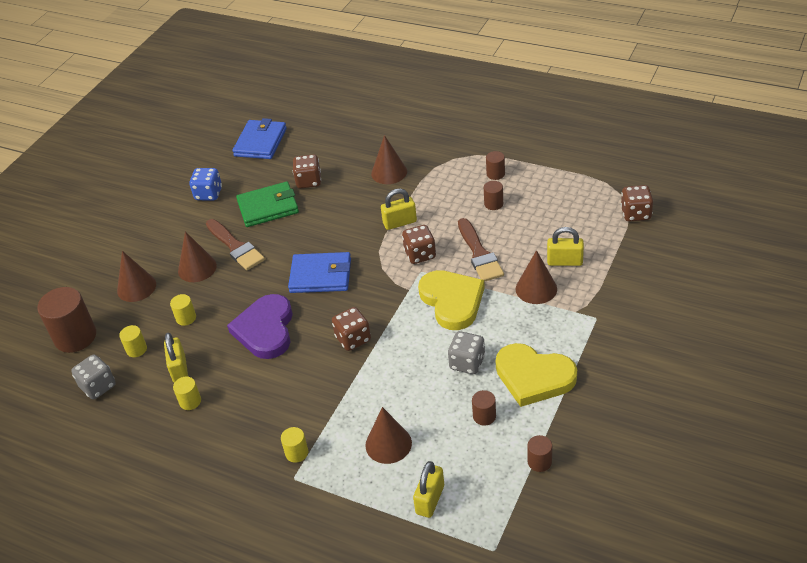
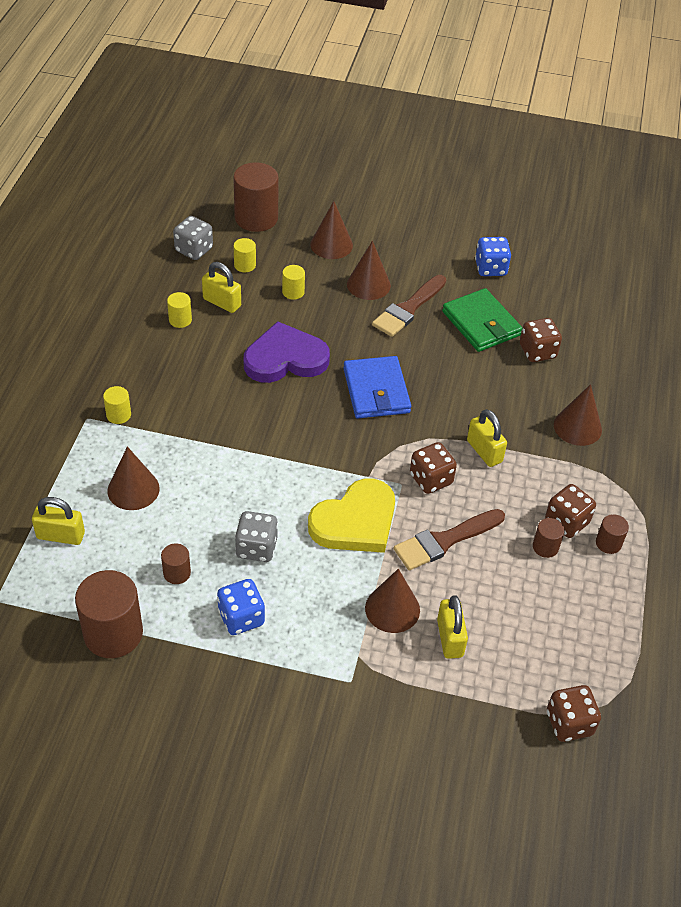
camera: 70 degrees right, 5 degrees up
yellow padlock [164,333,188,383] -> yellow padlock turned 60 degrees clockwise [202,262,241,313]
blue wallet [232,118,287,159] -> none
brown dice [332,307,371,351] -> brown dice moved to [545,484,596,538]
yellow heart [496,343,577,407] -> blue dice [217,579,265,635]
brown cylinder [527,435,552,472] -> brown cylinder [75,570,143,658], size x2.06

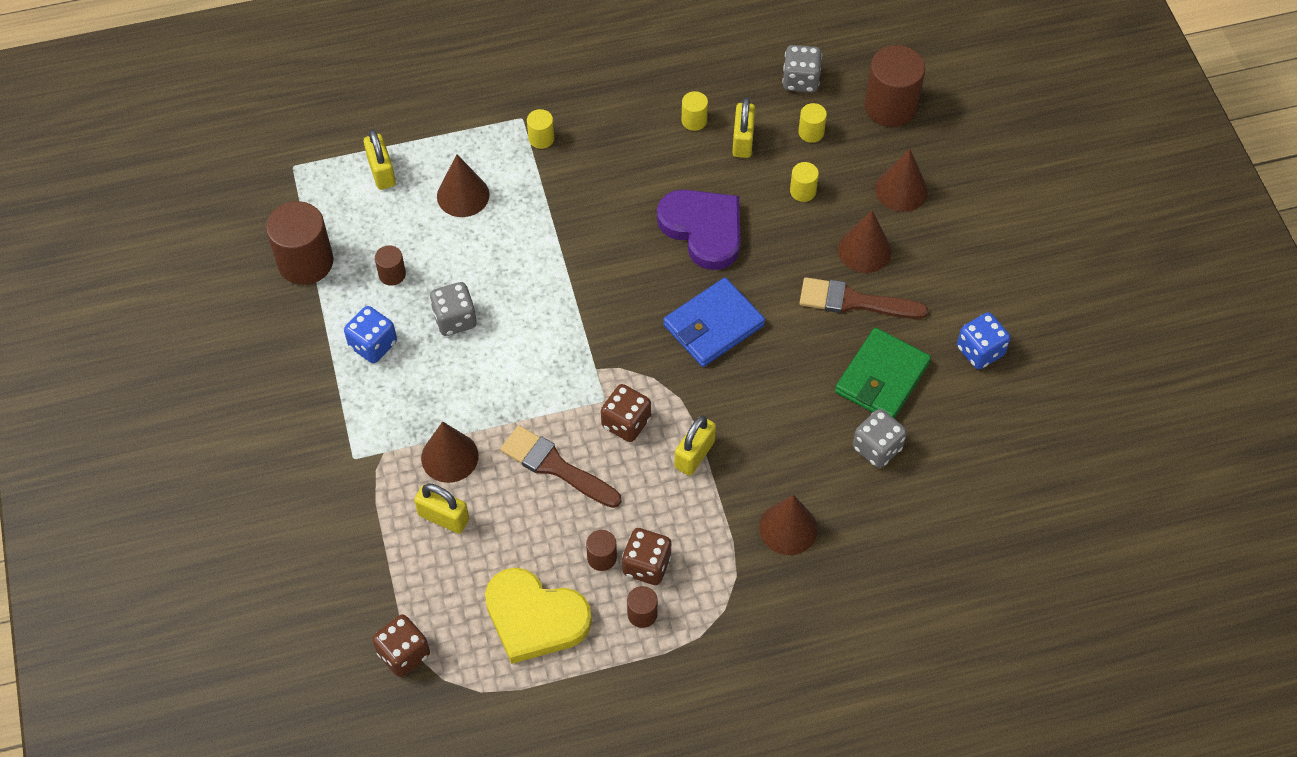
camera: 65 degrees right, 10 degrees up
yellow heart [308,478,395,553] -> yellow heart moved to [485,568,592,664]
yellow padlock [437,595,468,659] -> yellow padlock turned 60 degrees clockwise [414,483,469,534]
brown dice [520,318,562,362] -> grey dice [853,409,907,468]

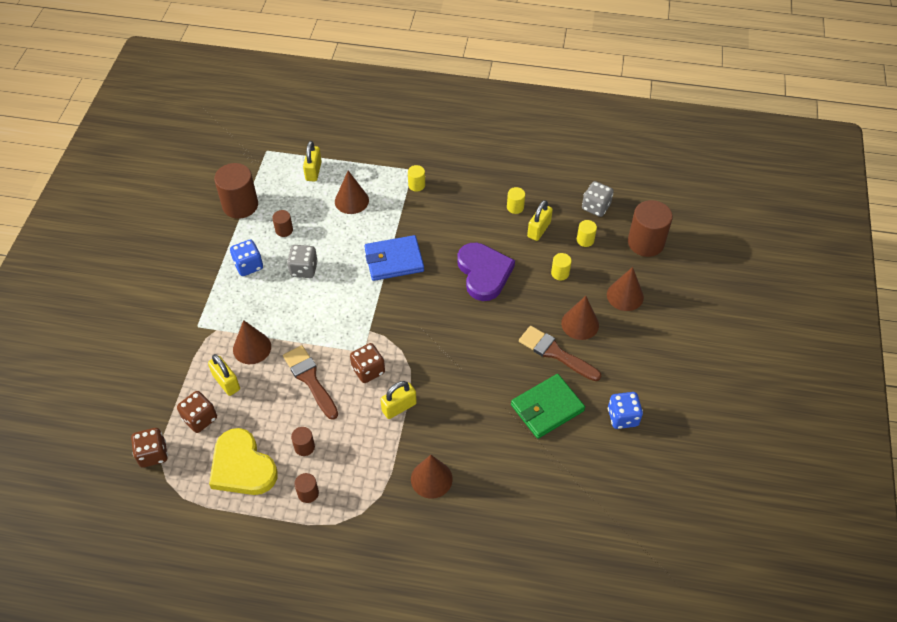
camera: 25 degrees right, 5 degrees down
brown dice [622,528,672,585] -> brown dice moved to [177,391,217,433]
blue wallet [663,278,765,367] -> blue wallet moved to [364,235,424,281]
grey dice [853,409,907,468] -> none

